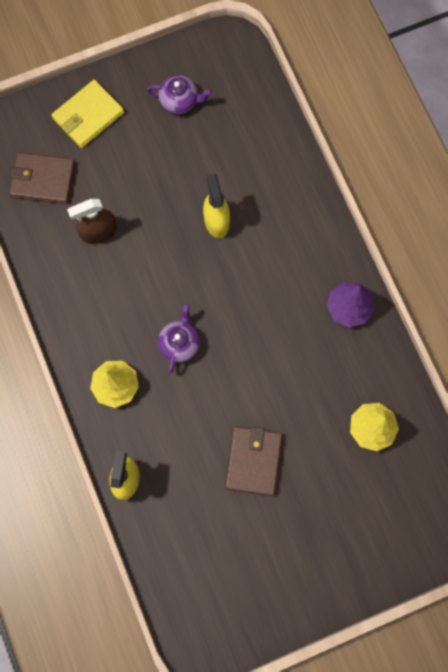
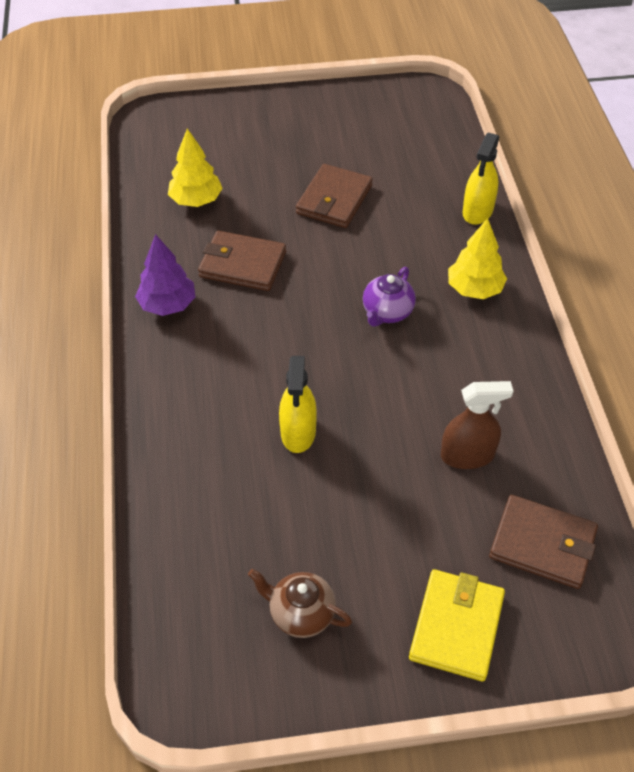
camera: 165 degrees left, 25 degrees down
yellow wallet [51,80,124,148] -> yellow wallet turned 45 degrees counterclockwise [409,569,505,682]
purple teapot [147,75,212,114] -> brown teapot [248,569,352,638]
none -> brown wallet [198,231,286,291]

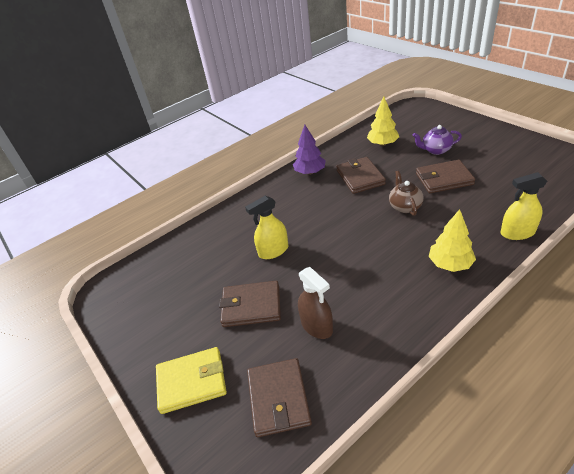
camera: 65 degrees right, 10 degrees down
brown teapot [248,569,352,638] -> brown teapot moved to [389,171,424,216]
purple teapot [363,267,416,327] -> purple teapot moved to [412,125,462,155]
none -> brown wallet [219,281,281,327]

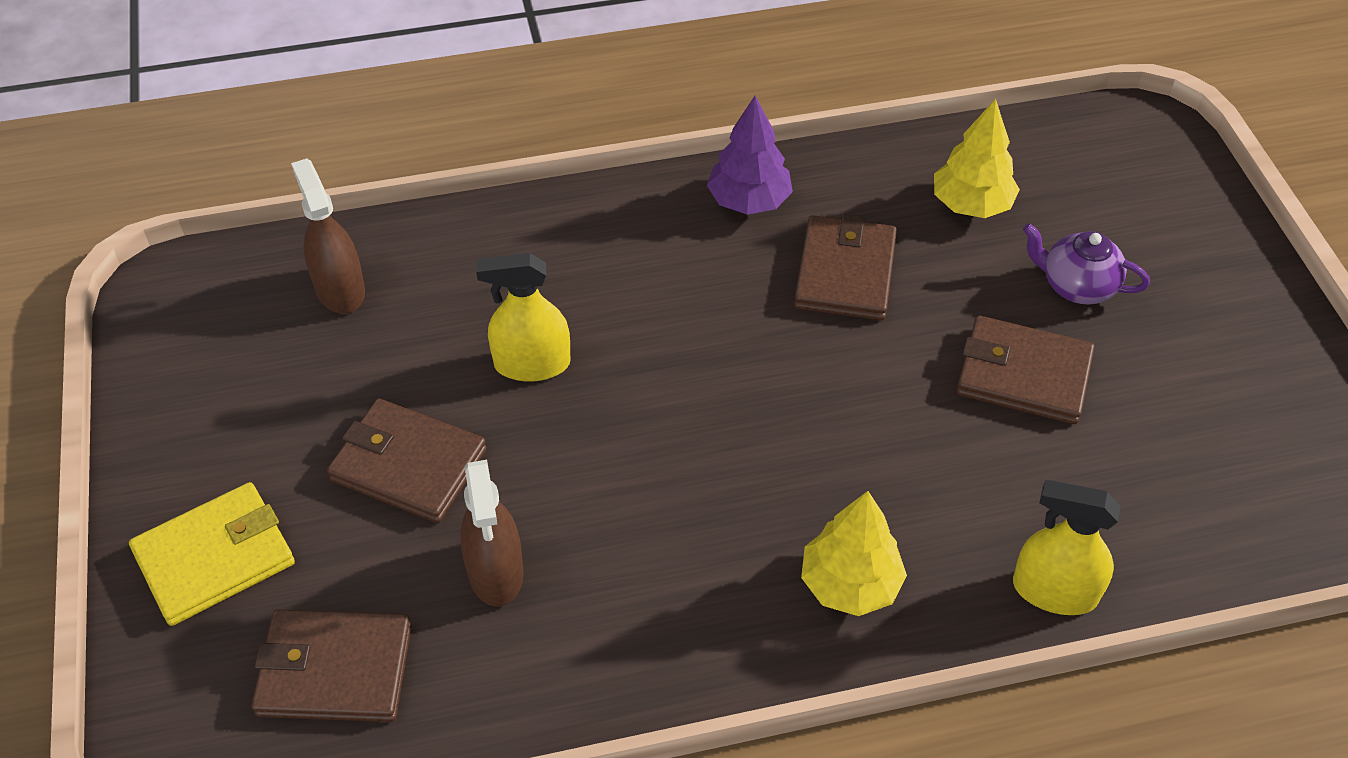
camera: 20 degrees right, 10 degrees up
yellow wallet [156,347,227,414] -> yellow wallet turned 45 degrees counterclockwise [129,482,295,626]
brown wallet [247,358,312,437] -> brown wallet turned 75 degrees clockwise [251,609,412,722]
brown teapot [389,171,424,216] -> none
none -> brown spray bottle [291,159,365,314]

